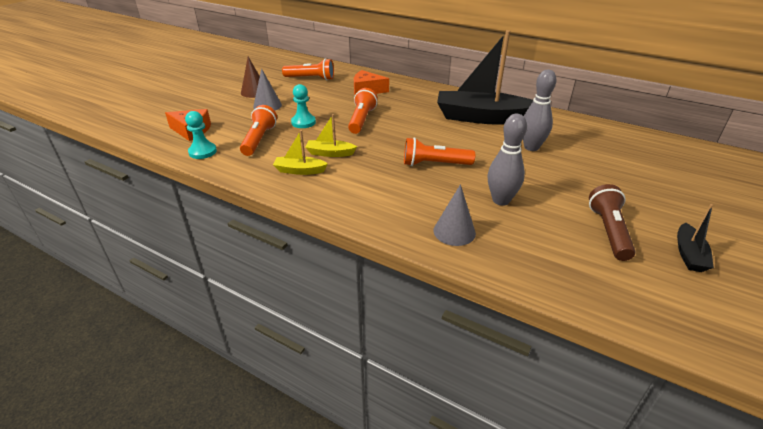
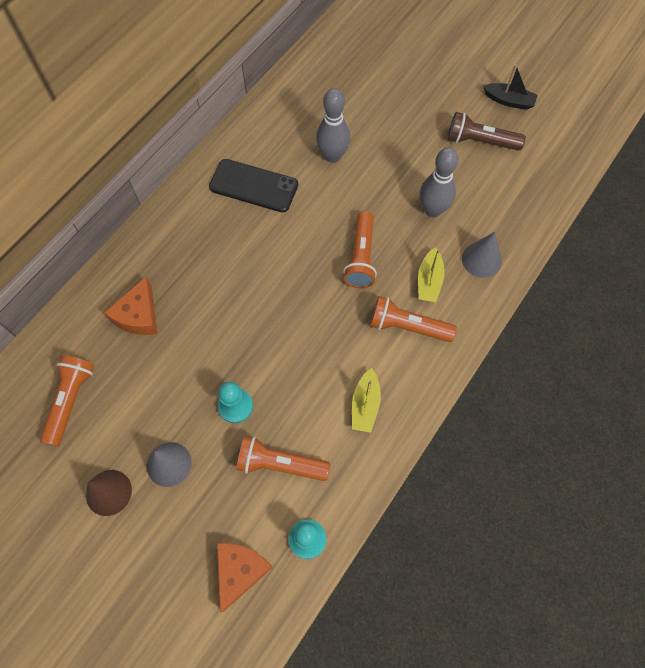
camera: 85 degrees left, 30 degrees up
yellow boat [305,114,357,157] -> yellow boat moved to [418,247,445,302]
orange flashlight [348,88,378,134] -> orange flashlight moved to [370,296,457,342]
black boat [437,30,533,125] -> black phone [209,159,298,212]

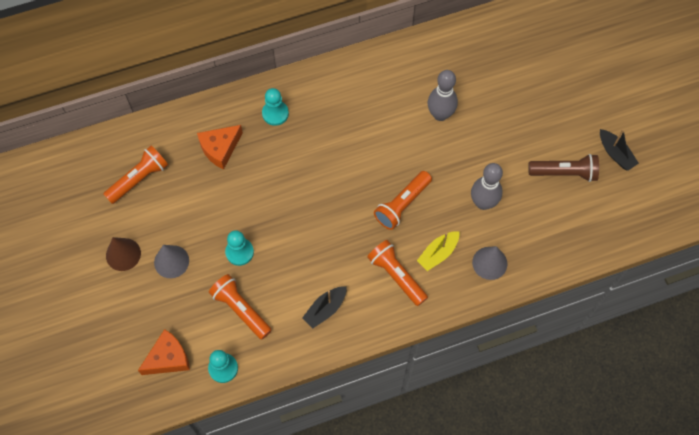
camera: 35 degrees right, 0 degrees up
black phone [209,159,298,212] -> none
yellow boat [352,368,381,433] -> black boat [302,286,347,328]
brown flashlight [448,112,526,151] -> brown flashlight turned 135 degrees clockwise [528,154,599,182]
none -> turquoise pawn [262,88,289,126]

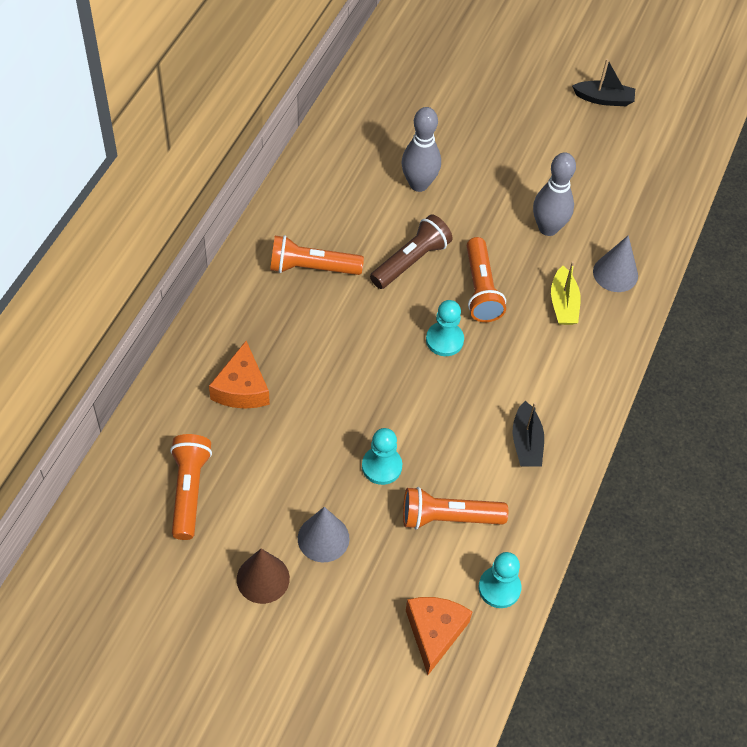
camera: 50 degrees left, 10 degrees down
turquoise pawn [262,88,289,126] -> turquoise pawn moved to [426,300,464,356]
orange flashlight [367,240,428,306] -> orange flashlight moved to [270,235,364,275]
brown flashlight [528,154,599,182] -> brown flashlight moved to [370,214,453,289]

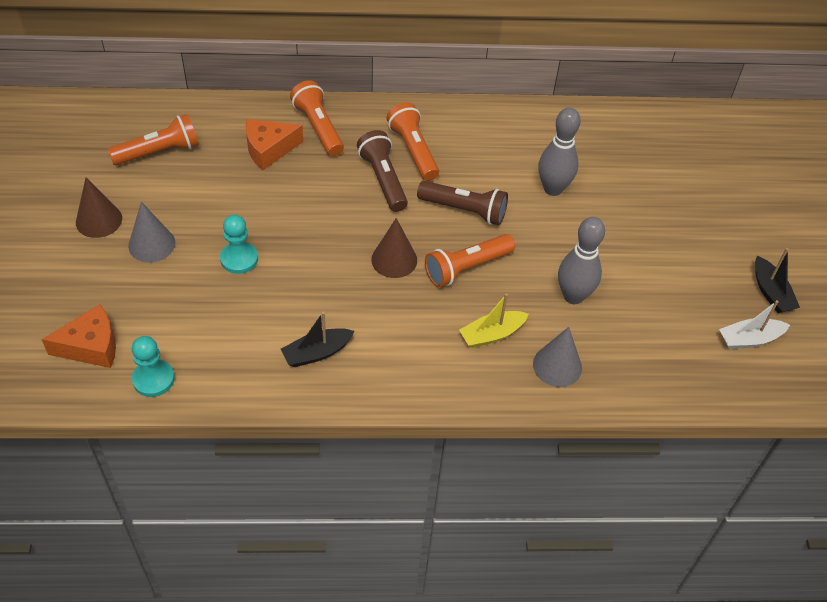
camera: 65 degrees right, 5 degrees down
orange flashlight [403,487,508,529] -> orange flashlight moved to [290,80,344,156]
turquoise pawn [426,300,464,356] -> brown cone [371,218,417,278]
none -> brown flashlight [357,130,408,212]
none -> white boat [719,300,790,349]

